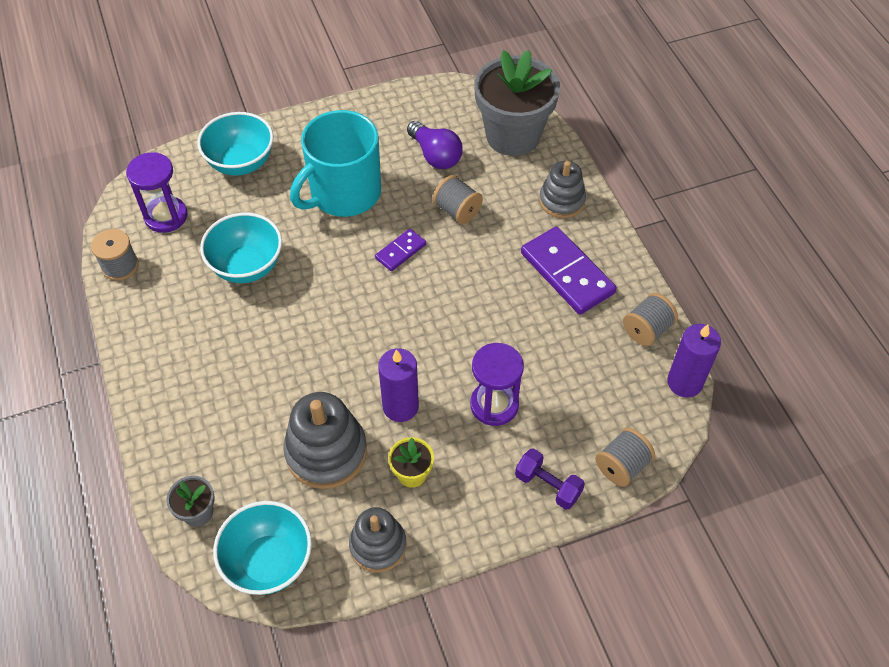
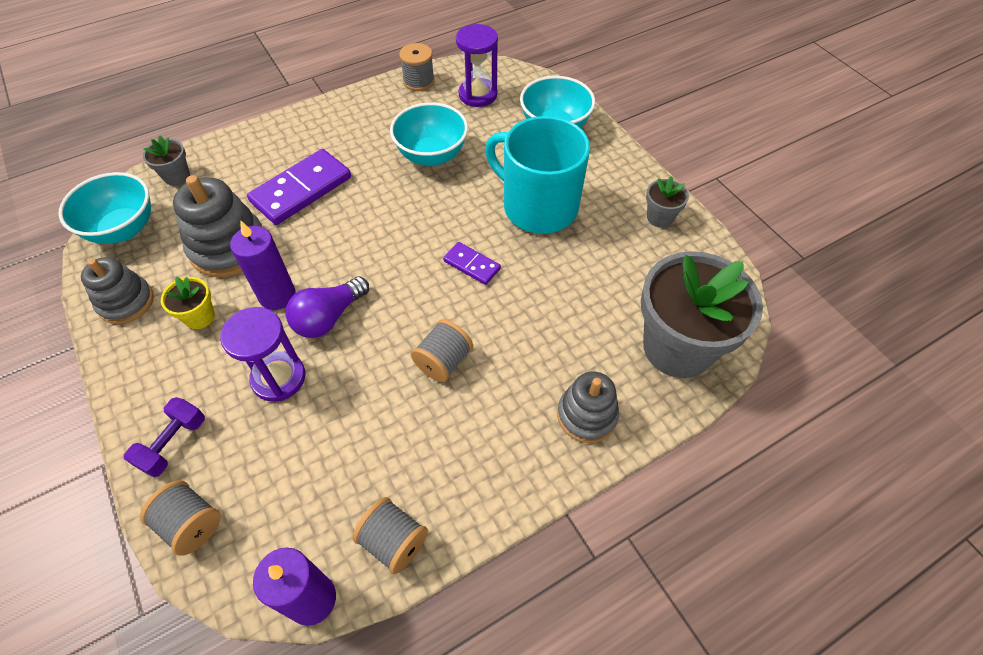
camera: 80 degrees right, 0 degrees up
purple light bulb [407,121,463,169] -> purple light bulb moved to [285,276,369,338]
grey spool [433,175,483,224] -> grey spool moved to [411,319,473,382]
purple domino [521,227,617,314] -> purple domino moved to [247,149,351,225]
none -> grey flower pot [646,176,689,228]

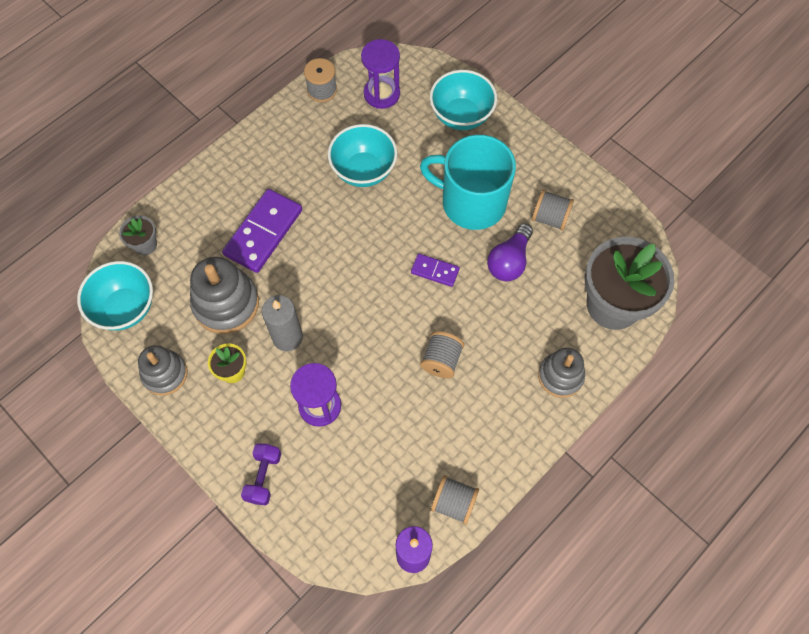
camera: 15 degrees left, 10 degrees up
grey spool [140,480,221,556] -> grey spool moved to [532,190,574,231]
purple candle [230,221,296,310] -> grey candle [262,295,303,351]
purple light bulb [285,276,369,338] -> purple light bulb moved to [487,224,533,281]
grey flower pot [646,176,689,228] -> none

